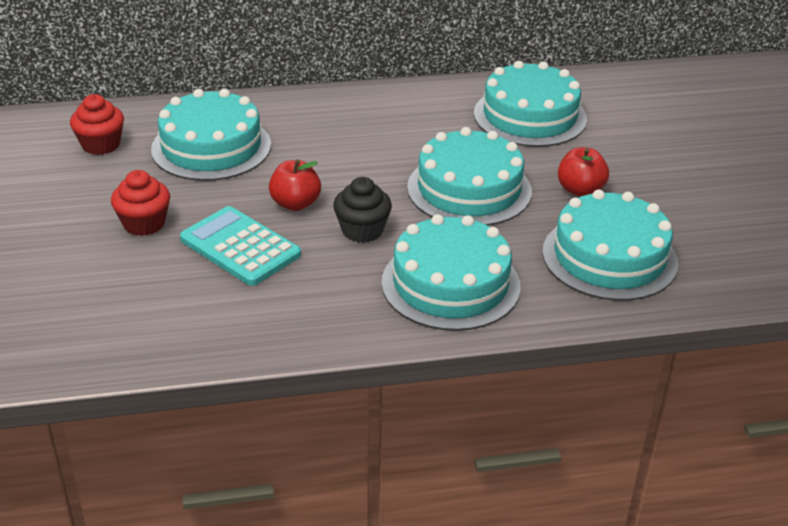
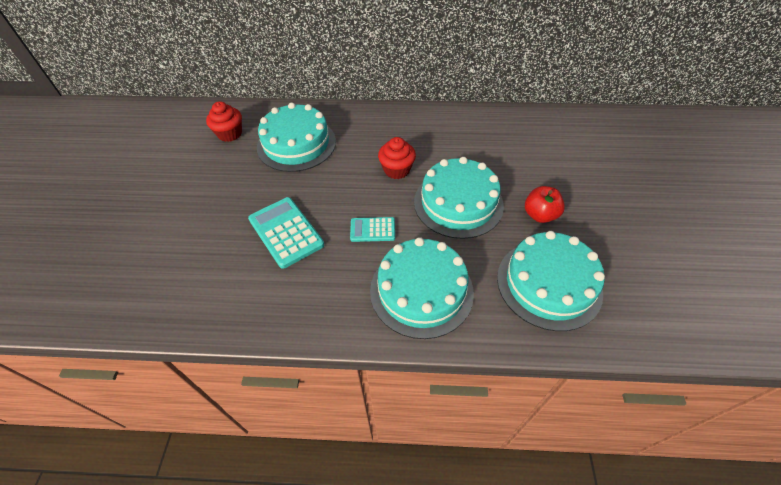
camera: 15 degrees right, 15 degrees up
red cupcake [111,170,170,236] -> red cupcake moved to [378,137,416,179]
red apple [269,159,321,211] -> none
black cupcake [333,177,392,243] -> turquoise calculator [350,217,395,242]
turquoise cake [474,61,587,147] -> none

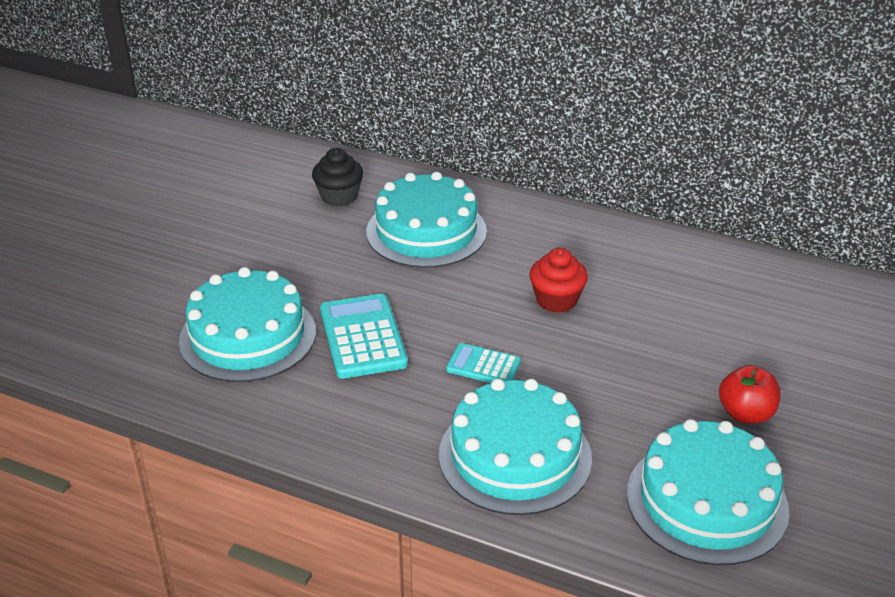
camera: 20 degrees right, 15 degrees down
red cupcake [206,101,242,142] -> black cupcake [312,148,363,207]
turquoise cake [414,157,504,239] -> turquoise cake moved to [179,267,316,382]

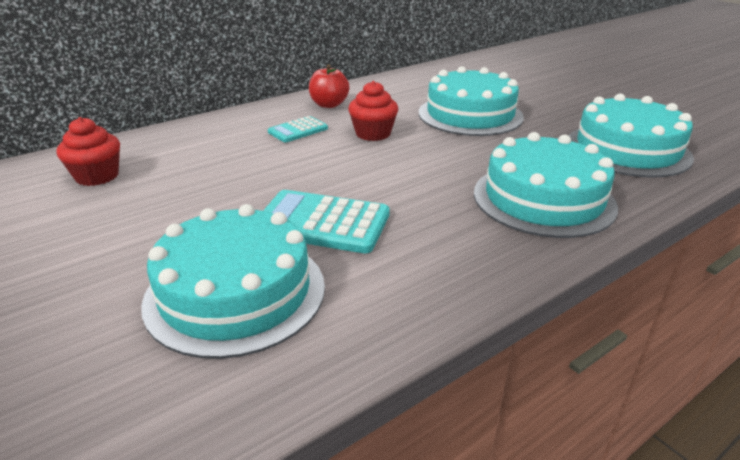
camera: 60 degrees left, 5 degrees down
black cupcake [312,148,363,207] -> red cupcake [57,117,120,186]
turquoise cake [366,171,487,268] -> turquoise cake moved to [419,66,524,136]
turquoise calculator [446,343,521,383] -> turquoise calculator moved to [268,116,328,142]
red apple [719,365,781,424] -> red apple moved to [309,64,350,108]

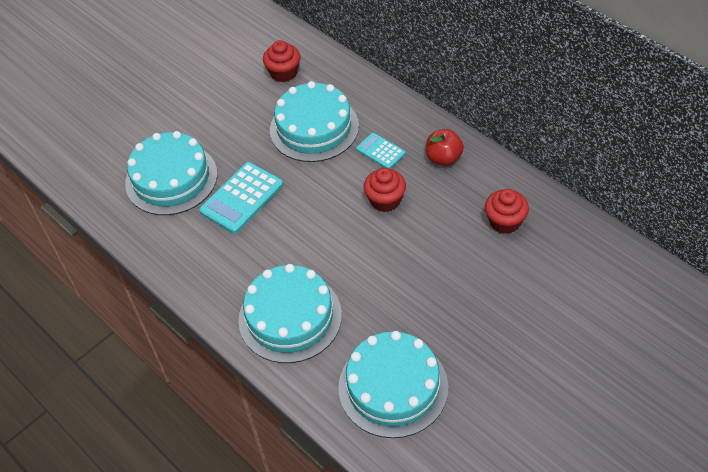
camera: 85 degrees right, 20 degrees up
turquoise calculator [263,190,390,253] -> turquoise calculator turned 150 degrees counterclockwise [199,162,283,234]
turquoise cake [419,66,524,136] -> turquoise cake moved to [270,81,359,162]
none -> red cupcake [485,189,529,234]

